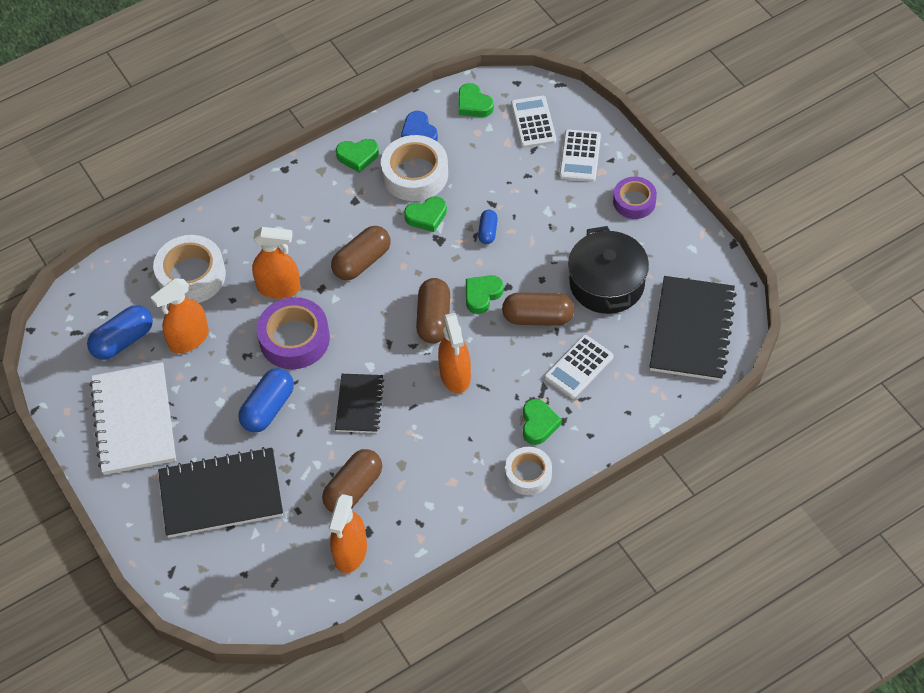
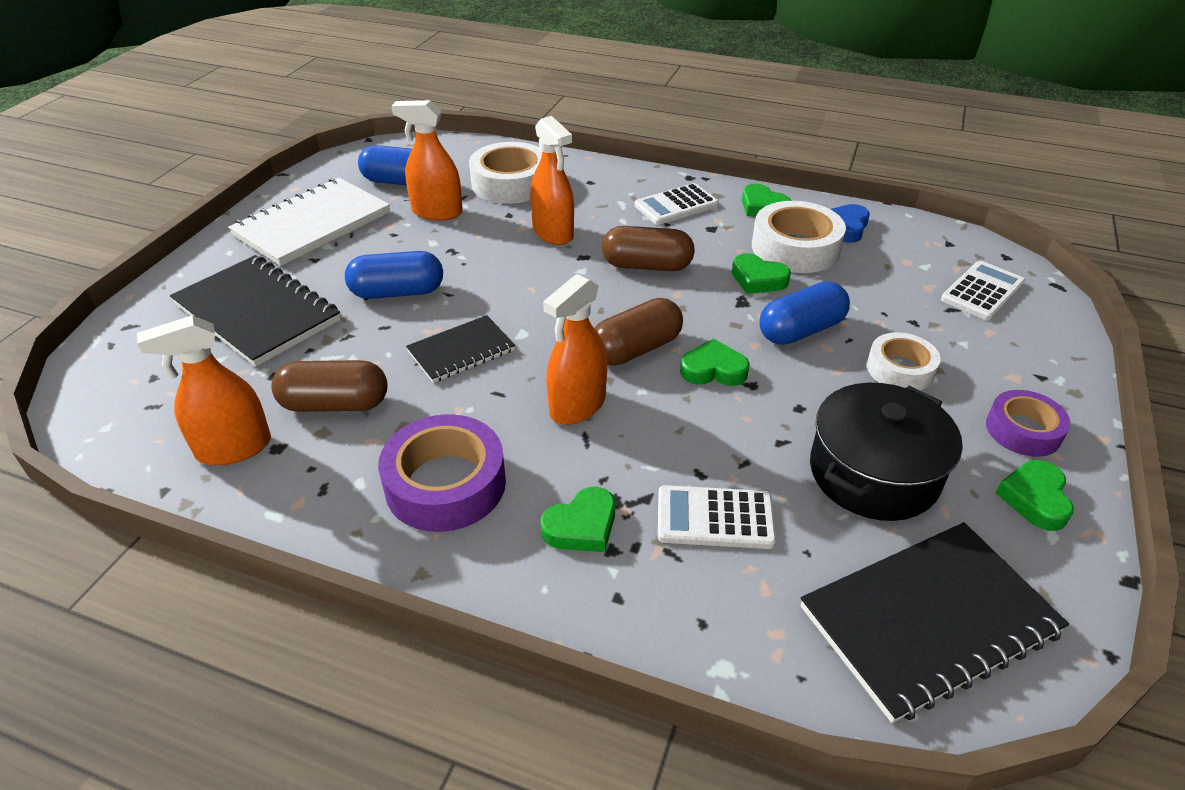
camera: 50 degrees right, 15 degrees down
purple tape [257,297,330,369] -> purple tape moved to [378,414,506,532]
green heart [459,83,494,117] -> green heart moved to [996,460,1074,531]
blue capsule [478,210,498,244] -> blue capsule [759,281,850,345], size x1.79
brown capsule [502,292,574,326] -> none
white tape [505,447,552,495] -> white tape moved to [867,332,941,390]
white calculator [559,129,601,182] -> white calculator moved to [635,183,719,225]

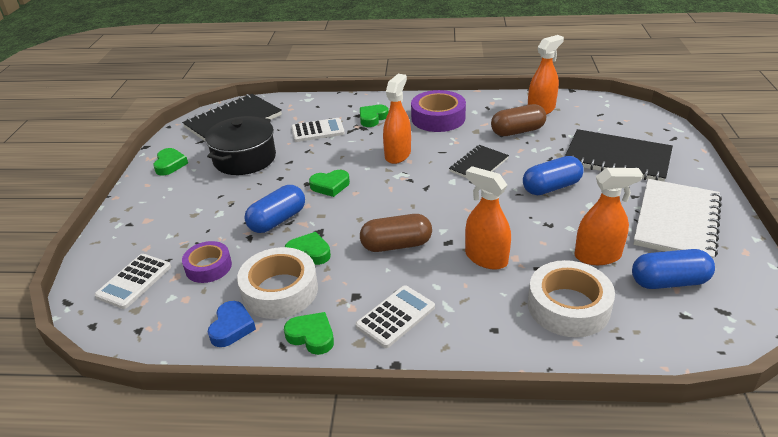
camera: 165 degrees right, 5 degrees down
brown capsule [595,298,683,366] -> none
white tape [867,332,941,390] -> none
purple tape [986,390,1070,457] -> purple tape moved to [182,241,232,283]

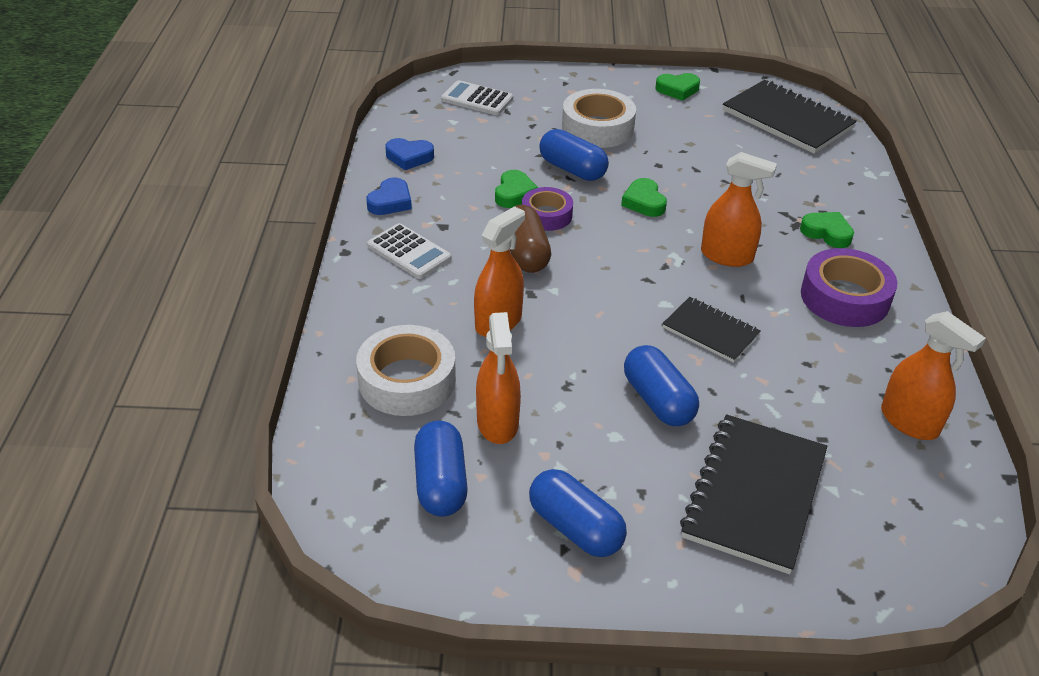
camera: 85 degrees right, 5 degrees up
purple tape [182,241,232,283] -> purple tape moved to [522,187,573,231]
black pot [205,116,276,175] -> none
white tape [237,247,318,319] -> white tape moved to [562,89,636,148]
green heart [284,312,334,355] -> blue heart [366,177,412,215]
white calculator [291,118,345,142] -> none
brown capsule [491,104,546,136] -> none
white notebook [633,179,722,258] -> blue capsule [529,469,627,557]

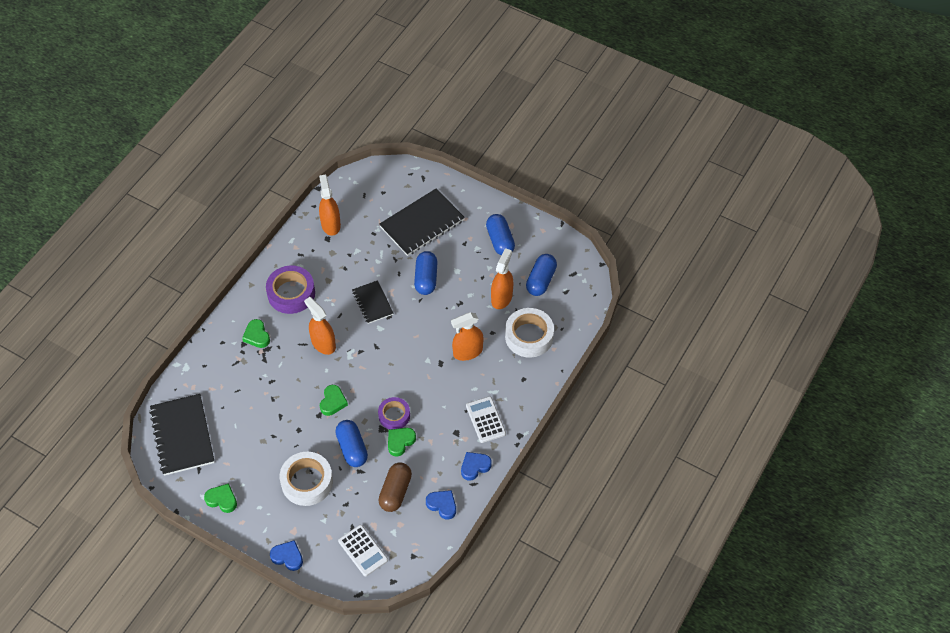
camera: 150 degrees left, 15 degrees up
brown capsule [510,205,551,273] -> brown capsule moved to [378,462,412,512]
none -> blue heart [270,540,303,571]

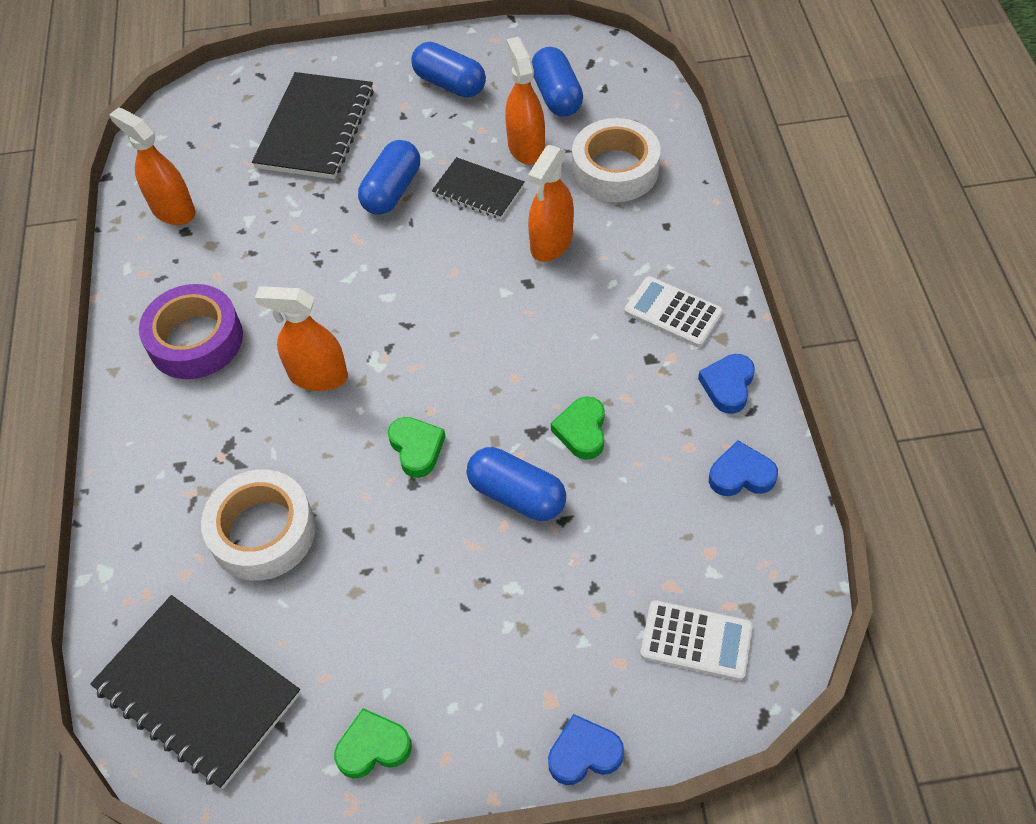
camera: 35 degrees left, 0 degrees up
green heart [242,319,270,348] -> none
white tape [280,452,333,506] -> white tape moved to [201,469,316,581]
black notebook [352,280,393,324] -> black notebook moved to [432,157,525,219]
purple tape [378,397,410,429] -> none
brown capsule [378,462,412,512] -> none
blue capsule [414,251,438,295] -> blue capsule turned 60 degrees clockwise [358,140,420,215]

